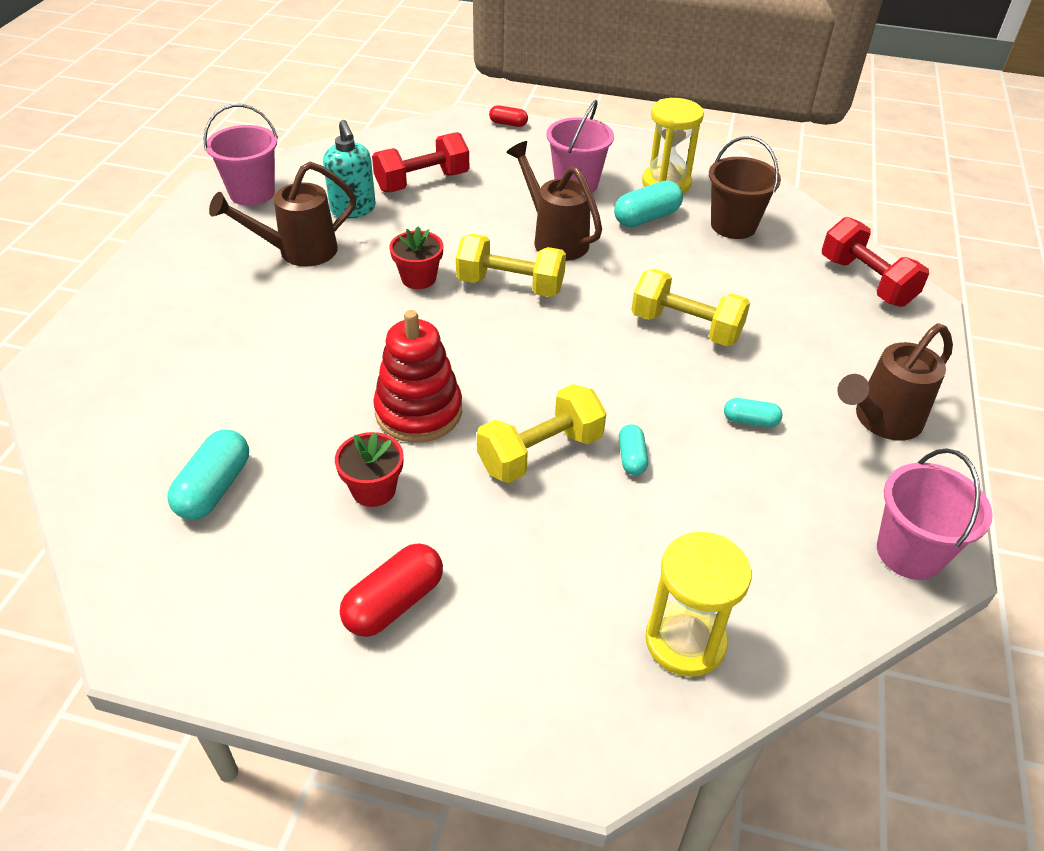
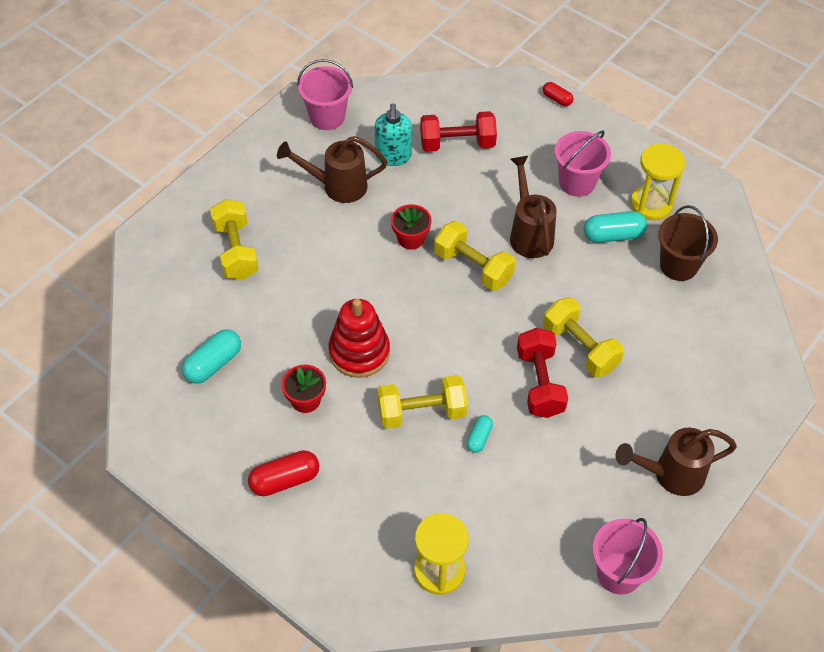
camera: 25 degrees right, 10 degrees up
turquoise capsule [724,398,782,427] -> none
red dumbbell [822,217,929,307] -> red dumbbell moved to [517,328,568,418]
none -> yellow dumbbell [210,199,259,280]

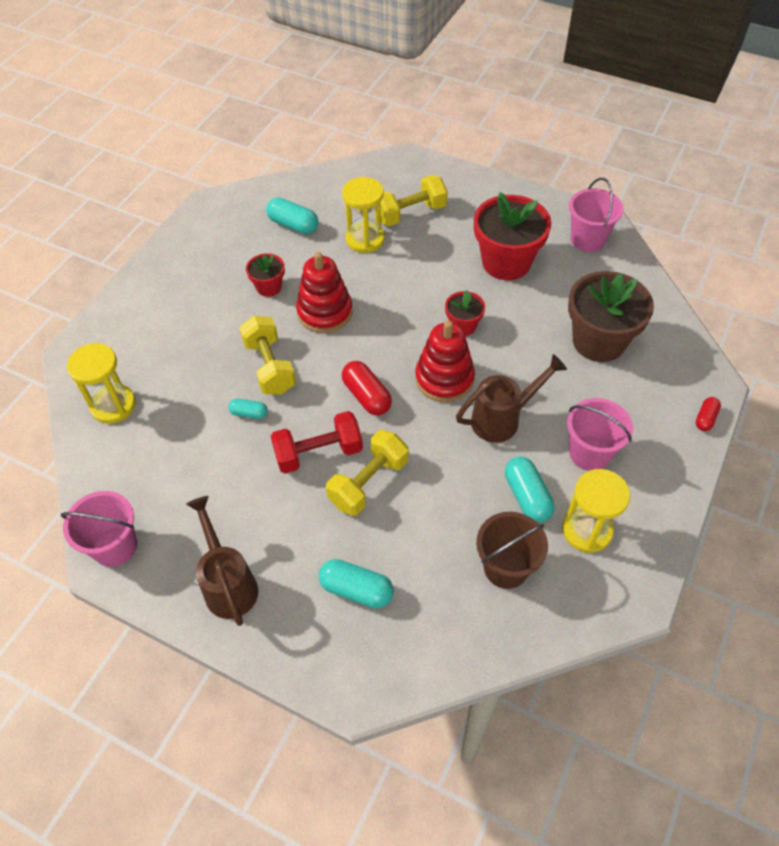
camera: 80 degrees right, 0 degrees up
red capsule [248,450,319,496] -> red capsule moved to [342,361,392,415]
brown watering can [277,136,387,203] -> red flower pot [474,192,551,280]
turquoise soap dispenser [375,104,412,166] -> none
red dumbbell [420,111,497,152] -> brown flower pot [568,271,654,362]
yellow dumbbell [434,221,515,291] -> red stacking toy [415,320,475,402]
none -> turquoise capsule [319,559,394,608]
none -> yellow hourglass [342,177,385,253]

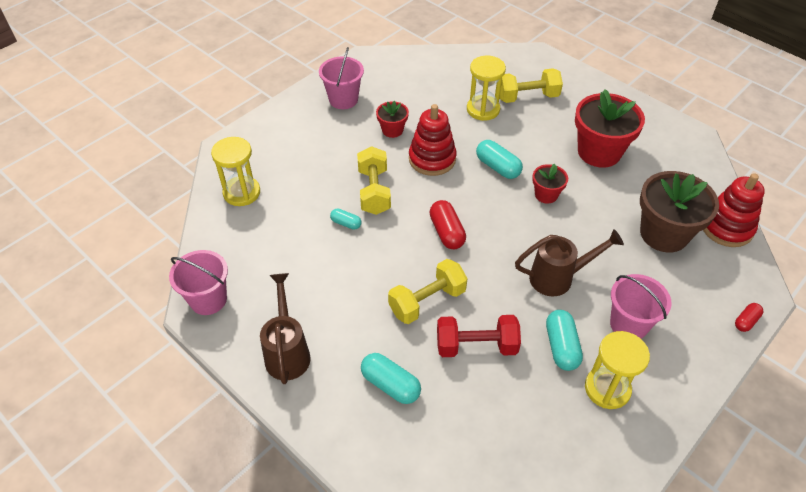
camera: 15 degrees right, 5 degrees down
turquoise capsule [266,197,318,234] -> turquoise capsule moved to [476,140,523,179]
red dumbbell [271,411,363,474] -> red dumbbell moved to [437,315,521,357]
red stacking toy [415,320,475,402] -> red stacking toy moved to [703,173,765,247]
brown bucket [476,512,548,589] -> none
pink bucket [569,178,624,252] -> pink bucket moved to [319,47,364,109]

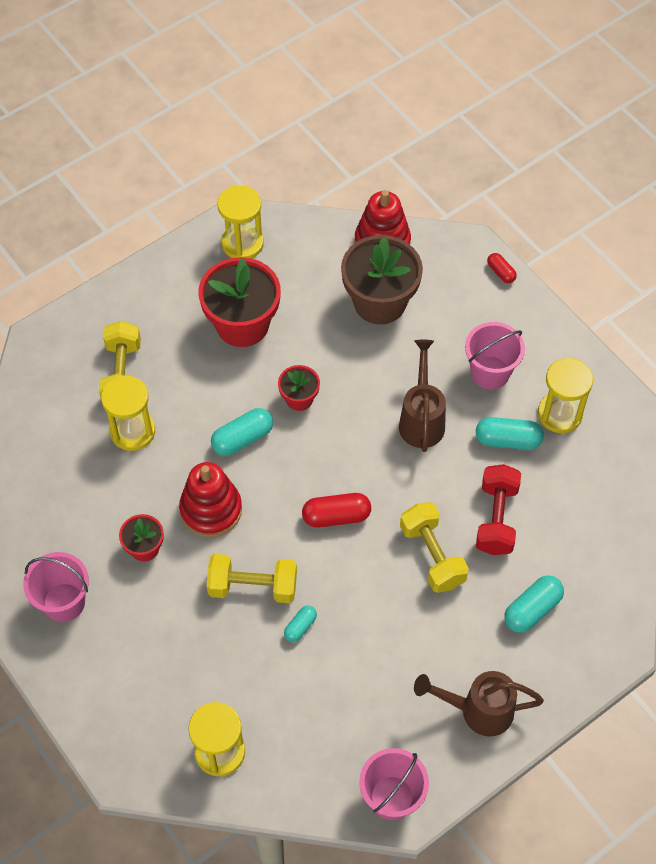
camera: 80 degrees left, 10 degrees up
none -> yellow hourglass [218,185,264,258]

